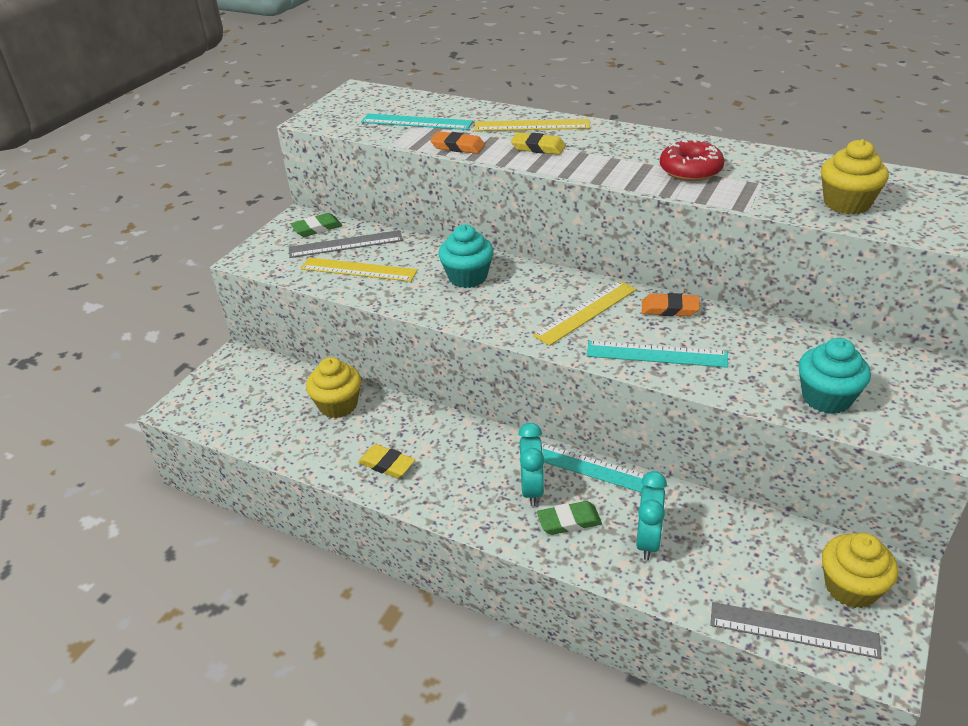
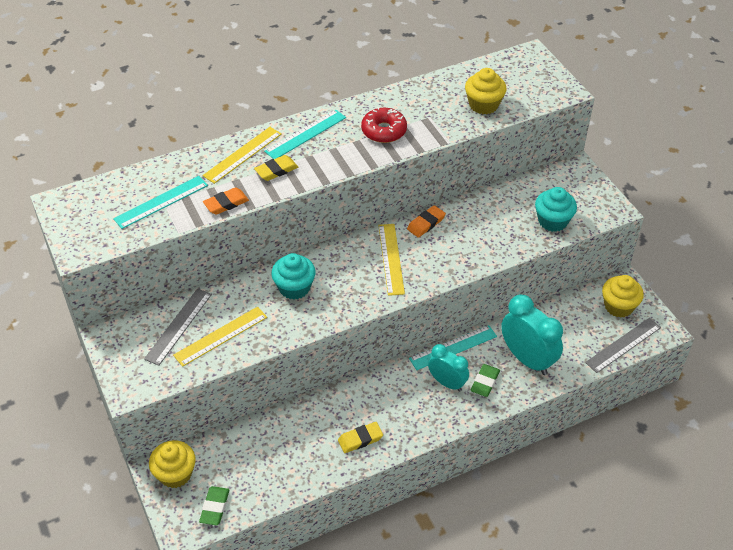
camera: 55 degrees left, 10 degrees up
green eraser [291,213,342,237] -> green eraser moved to [199,486,229,525]
yellow cupcake [306,357,361,418] -> yellow cupcake moved to [149,440,196,488]
turquoise ruler [587,341,728,368] -> turquoise ruler moved to [264,110,346,159]
turquoise clock [636,471,667,560] -> turquoise clock [501,295,563,375], size x1.59

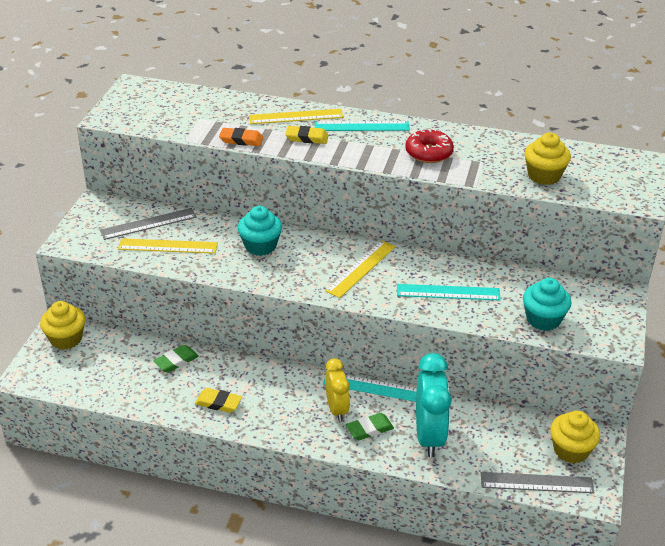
camera: 40 degrees right, 10 degrees down
turquoise ruler [113,176,208,229] -> turquoise ruler moved to [397,284,501,301]
green eraser [199,486,229,525] -> green eraser moved to [153,345,199,373]
orange eraser [407,205,446,238] -> none
turquoise clock [428,344,469,391] -> yellow clock [325,358,350,421]

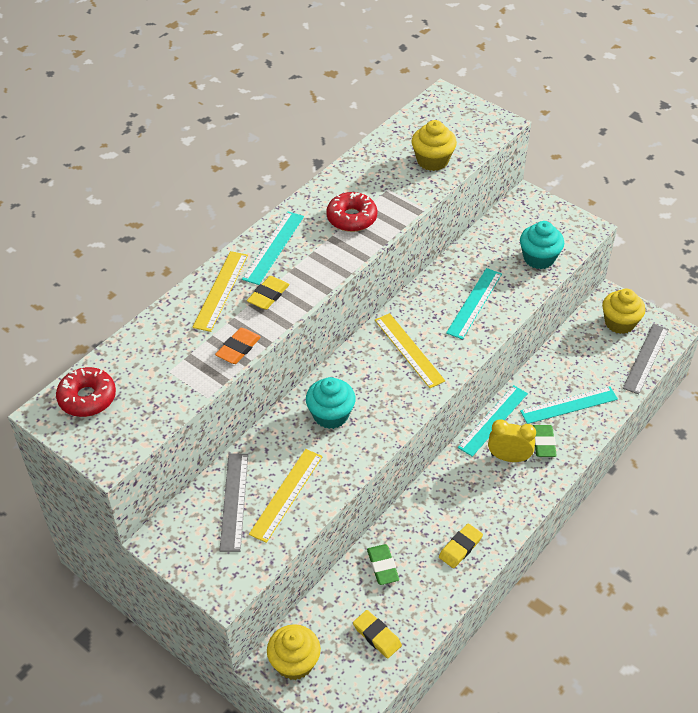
camera: 65 degrees left, 10 degrees up
turquoise clock [416,353,452,457] -> turquoise ruler [520,387,618,424]
none -> red donut [56,367,116,417]
none -> yellow eraser [353,610,402,658]

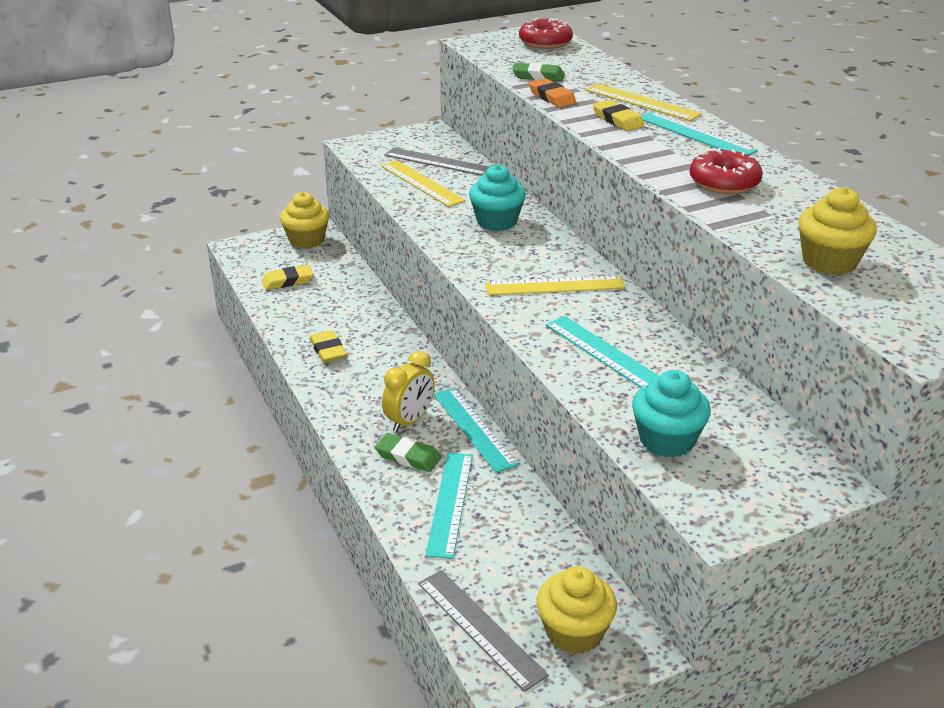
camera: 115 degrees right, 15 degrees down
green eraser [367,544,399,585] -> green eraser moved to [512,63,565,81]

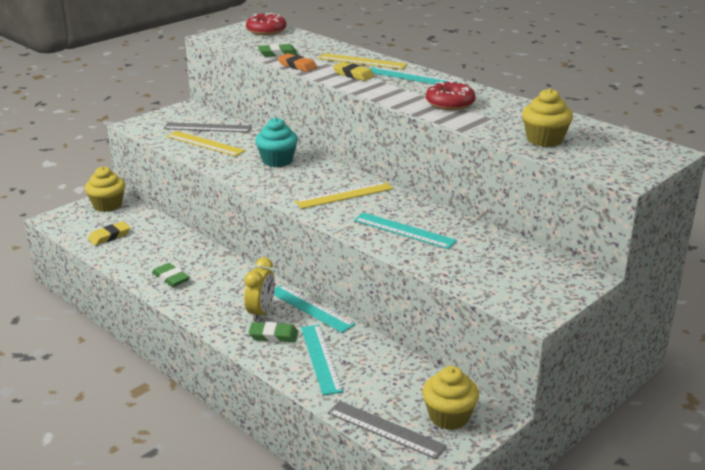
camera: 20 degrees left, 5 degrees down
yellow eraser [310,330,347,363] -> green eraser [152,263,190,287]
turquoise cupcake [632,370,711,457] -> none

